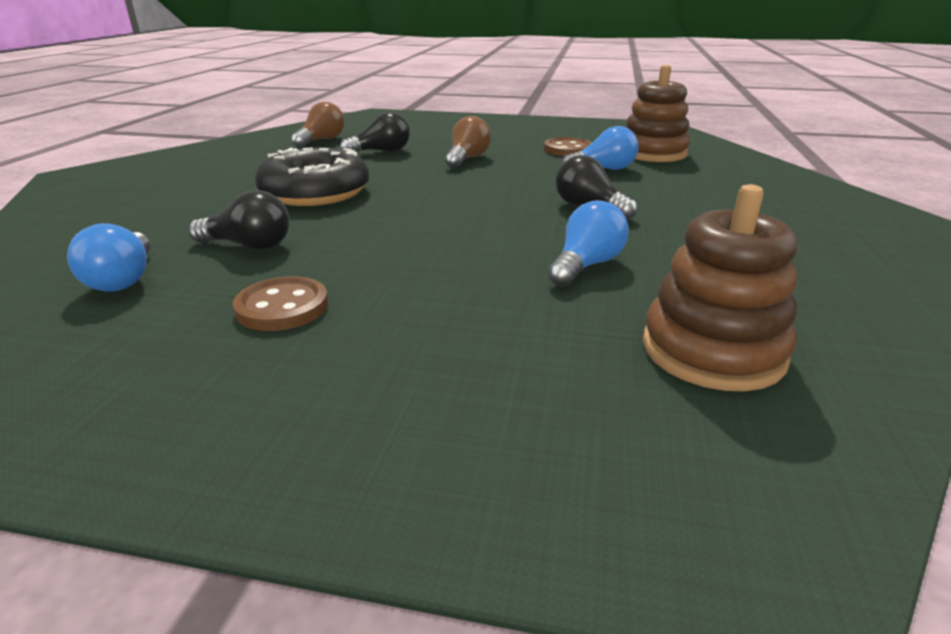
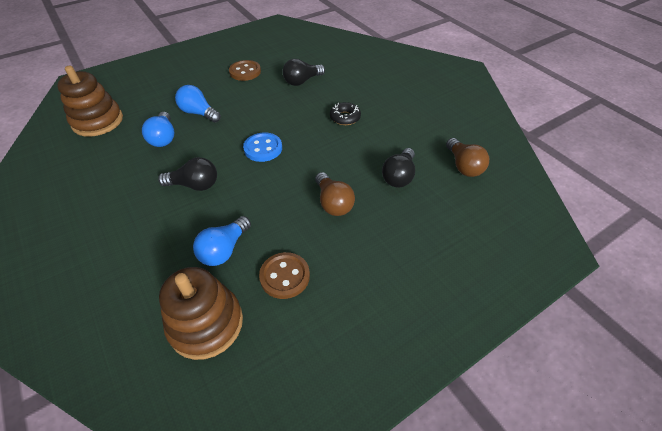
camera: 135 degrees right, 20 degrees up
blue light bulb [67,223,150,292] -> blue light bulb moved to [175,85,221,123]
black donut [255,147,369,206] -> black donut [330,102,361,125], size x0.48
none -> blue button [243,132,282,162]

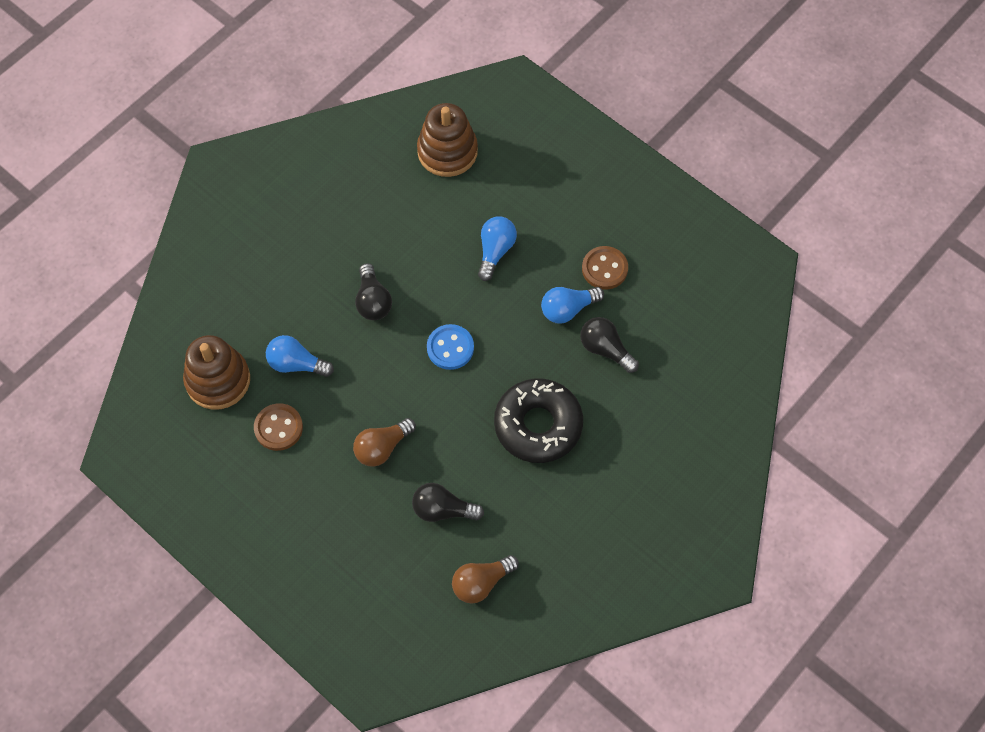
camera: 75 degrees right, 15 degrees up
blue light bulb [142,112,174,147] -> blue light bulb moved to [541,287,604,324]
black donut [330,102,361,125] -> black donut [494,378,583,463], size x2.08

